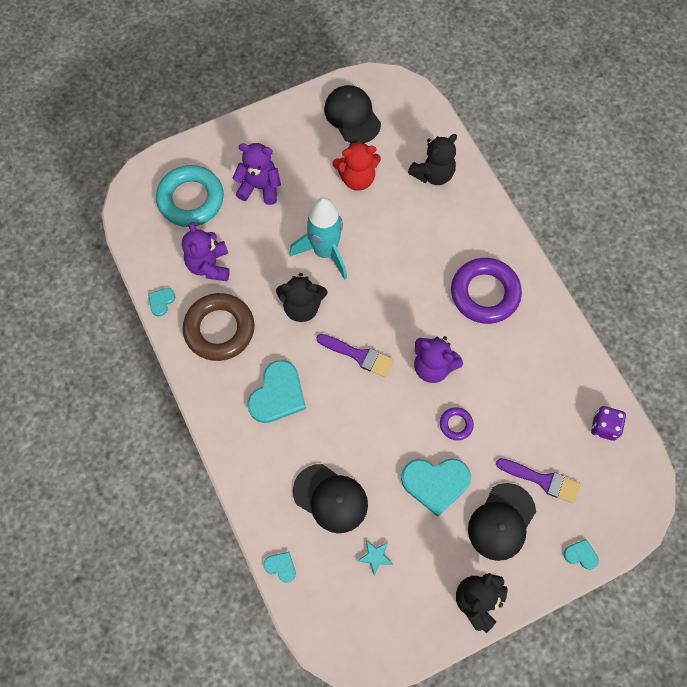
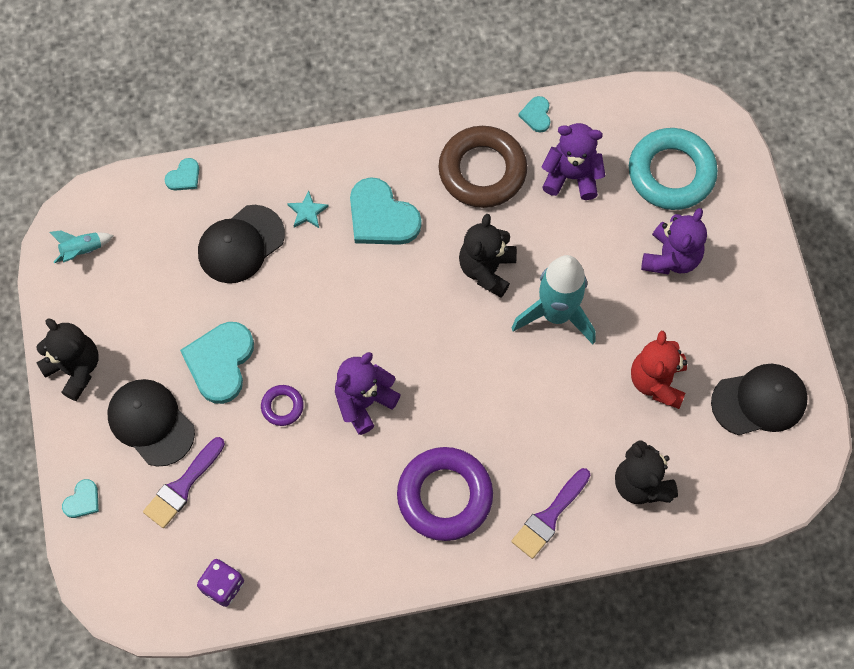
camera: 105 degrees right, 0 degrees up
turquoise heart [148,288,175,316] -> turquoise heart turned 135 degrees counterclockwise [518,96,551,133]
purple brush [316,334,394,377] -> purple brush moved to [511,468,590,559]
turquoise star [358,540,393,576] -> turquoise star moved to [287,191,329,228]
none -> turquoise rocket [49,230,114,263]

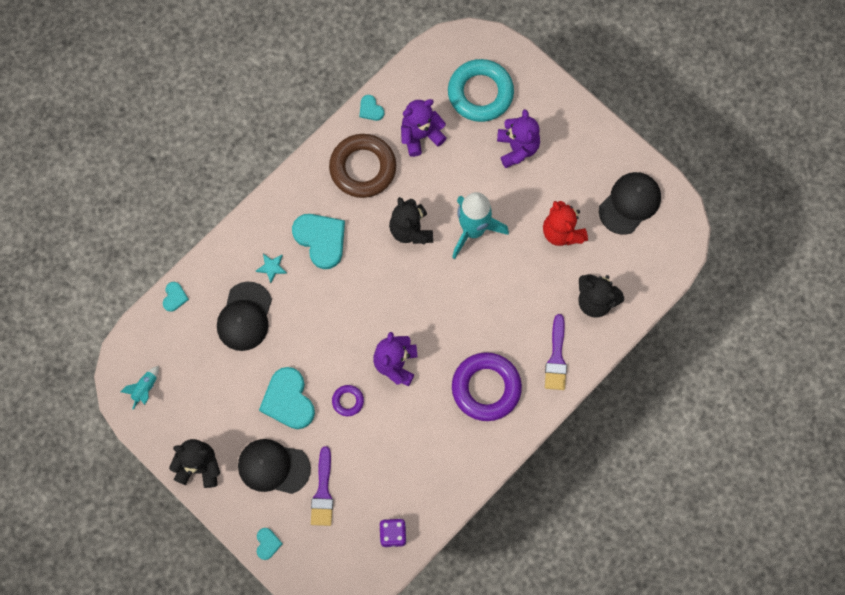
camera: 35 degrees left, 5 degrees up
turquoise heart [350,177,422,245] -> turquoise heart turned 135 degrees counterclockwise [292,214,345,269]

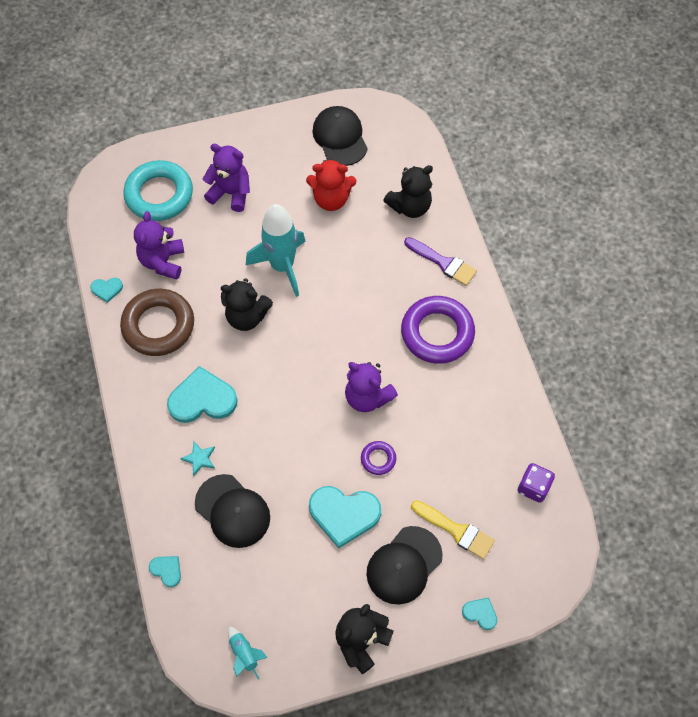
camera: 60 degrees left, 10 degrees down
purple brush [311,446,333,526] -> yellow brush [411,500,495,559]

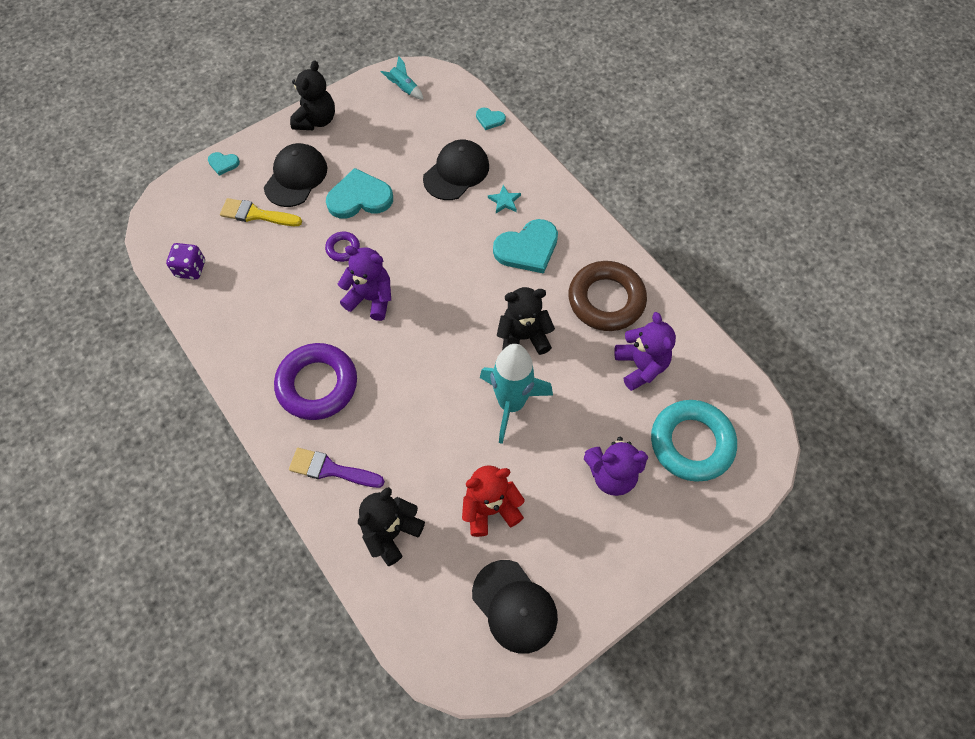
camera: 160 degrees right, 0 degrees up
turquoise heart [90,278,123,303] -> none
black cap [195,474,270,548] -> black cap turned 105 degrees clockwise [423,140,489,200]

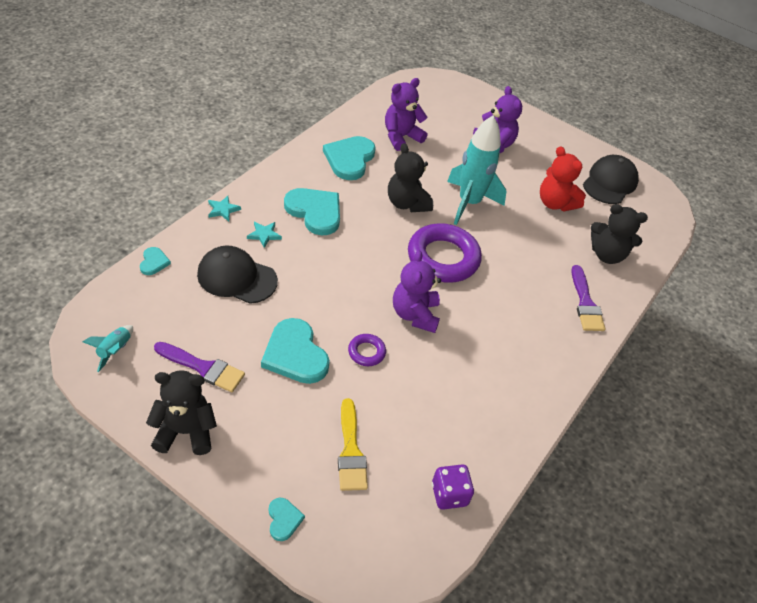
camera: 115 degrees left, 15 degrees down
black cap [264,143,327,207] -> none
purple ring [274,343,357,420] -> purple ring moved to [408,223,482,283]
brown ring [569,261,647,331] -> turquoise heart [323,136,376,180]
turquoise ring [651,400,737,482] -> none
none -> purple brush [154,342,245,392]
none -> turquoise star [208,196,241,221]

